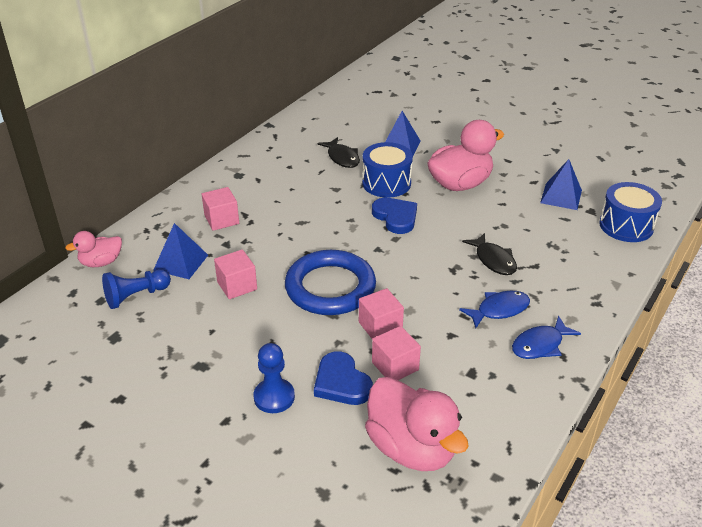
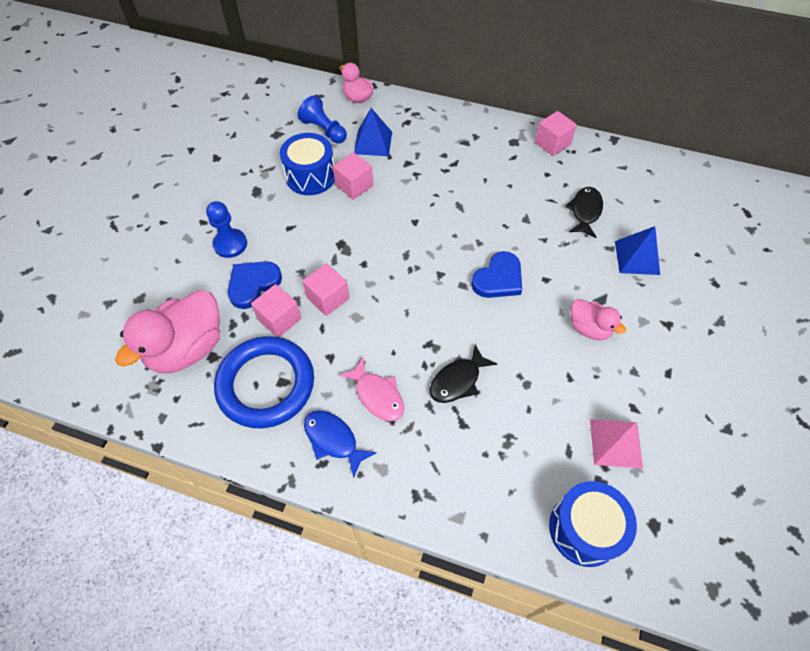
camera: 75 degrees right, 20 degrees up
pink cube [202,187,239,231] -> pink cube moved to [535,111,577,156]
blue ring [285,250,376,315] -> blue ring moved to [214,336,314,428]
black fish [318,137,360,168] -> black fish turned 150 degrees clockwise [565,187,603,238]
blue drum [362,142,413,198] -> blue drum moved to [280,133,335,195]
pink duck [427,120,504,191] -> pink duck [571,299,626,340], size x0.55
blue fish [459,291,530,329] -> pink fish [339,357,404,421]
blue pyramid [540,159,582,210] -> pink pyramid [590,419,643,468]

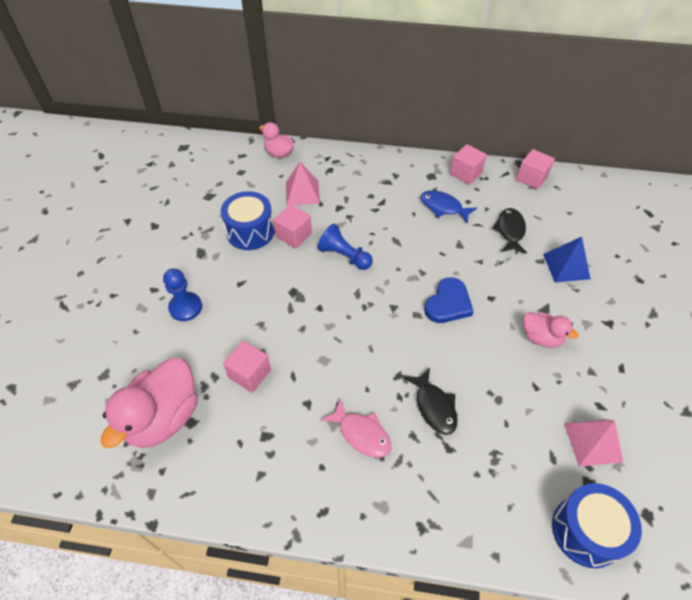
camera: 10 degrees left, 5 degrees down
blue ring [214,336,314,428] -> none
blue heart [228,261,282,309] -> none
blue pawn [298,95,347,144] -> blue pawn moved to [317,224,373,270]
pink cube [303,263,349,316] -> pink cube moved to [516,149,555,190]
blue fish [304,410,377,478] -> blue fish moved to [420,190,477,224]
blue pyramid [354,108,392,156] -> pink pyramid [286,162,320,206]
black fish [430,344,497,403] -> black fish turned 60 degrees counterclockwise [404,368,458,435]

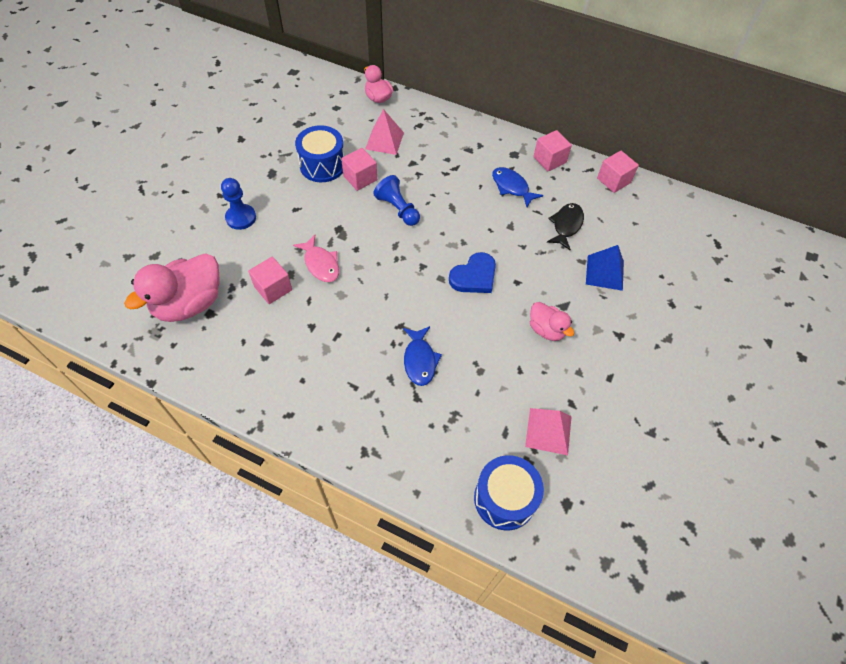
camera: 15 degrees right, 5 degrees up
pink fish [321,399,391,458] -> pink fish moved to [293,235,339,282]
black fish [404,368,458,435] -> blue fish [403,326,442,386]

